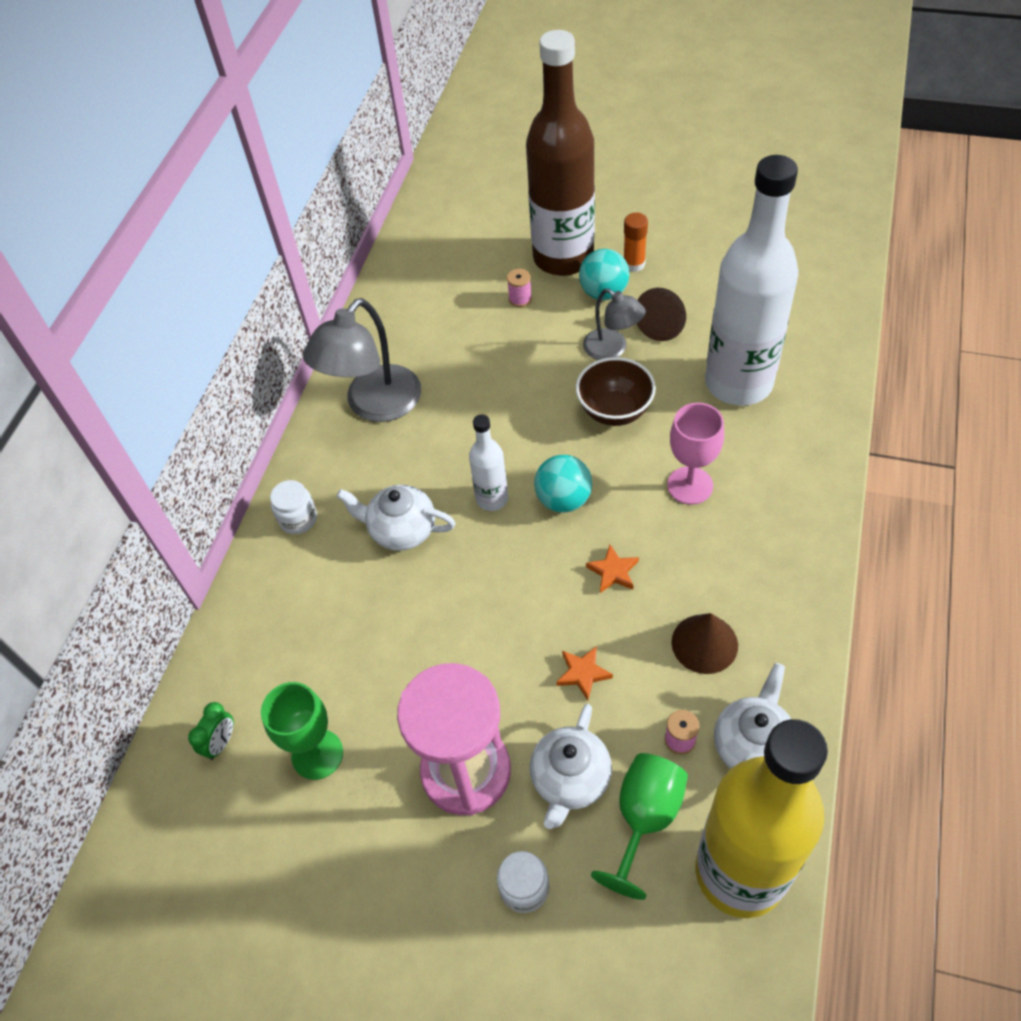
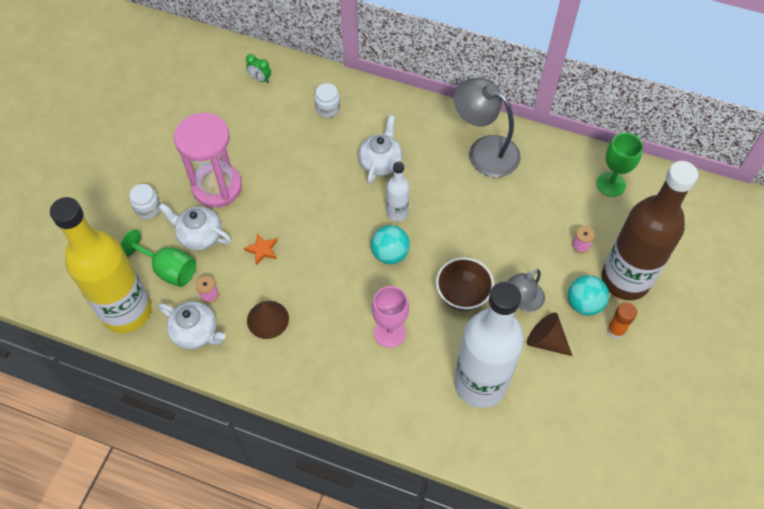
camera: 90 degrees right, 5 degrees up
green goblet [261,682,343,780] -> green goblet moved to [596,133,643,197]
white jar [270,480,317,534] -> white jar moved to [315,83,340,118]
orange star [586,545,639,593] -> none

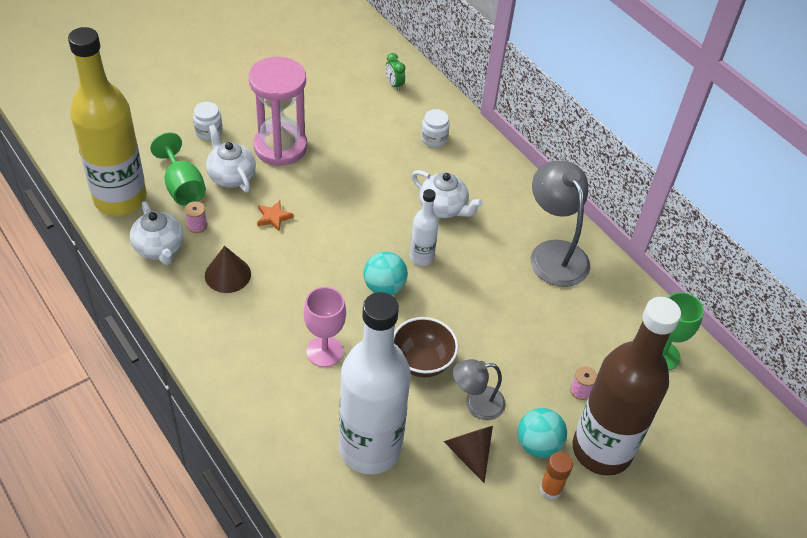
camera: 30 degrees right, 10 degrees down
white teapot [359,115,402,184] -> white teapot turned 75 degrees clockwise [412,170,483,218]

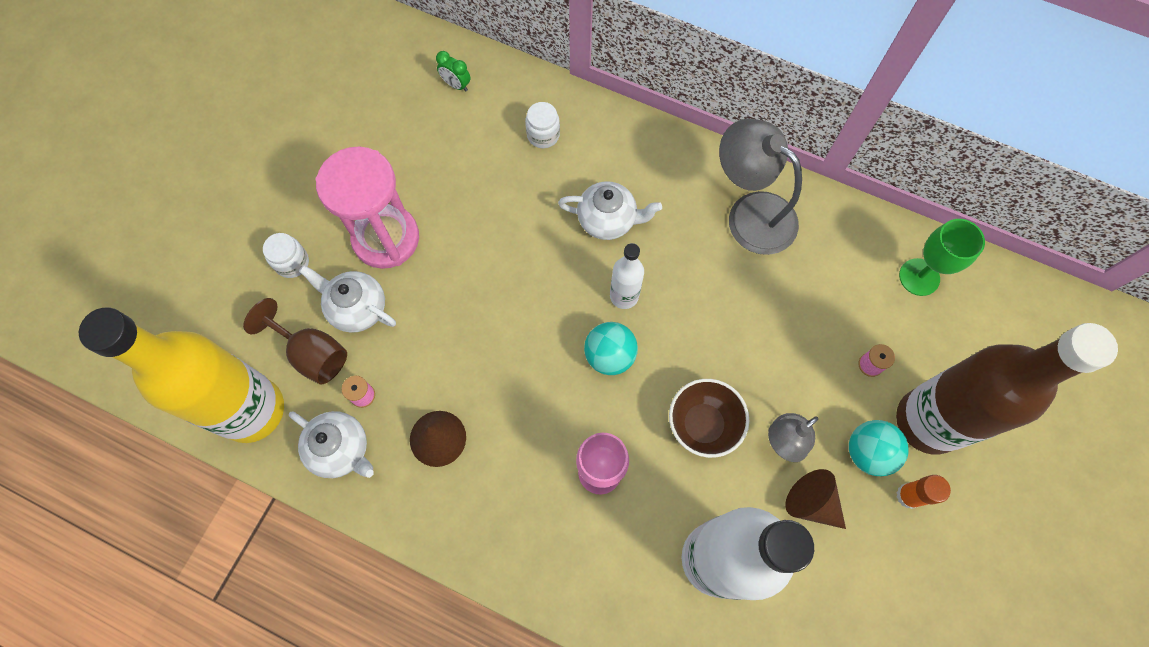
camera: 25 degrees left, 20 degrees up
green goblet [150,132,206,206] -> brown goblet [243,298,347,385]
orange star [257,200,293,231] -> none

